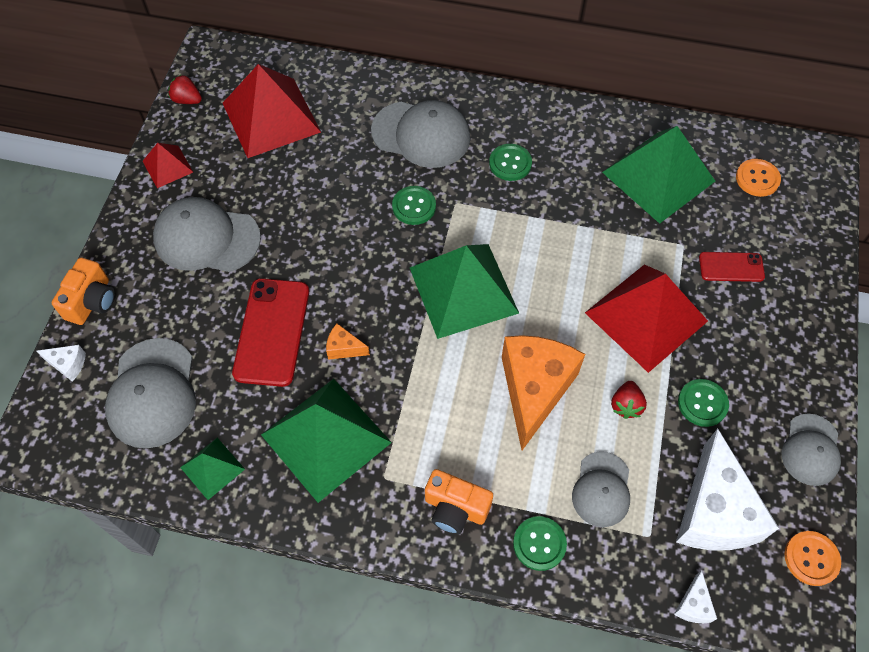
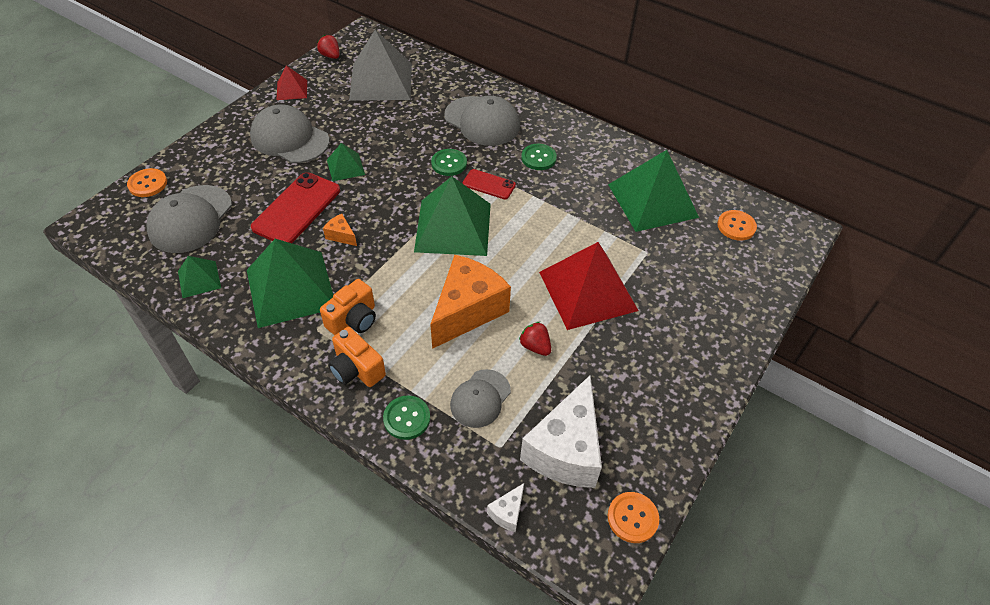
camera: 20 degrees right, 10 degrees down
white cheese [37,345,86,382] -> orange button [127,168,167,197]
orange camera [51,258,115,325] -> orange camera moved to [320,279,376,335]
red pyramid [223,64,321,158] -> grey pyramid [349,30,412,101]
red strawberry [611,381,647,419] -> red strawberry turned 105 degrees clockwise [519,322,551,356]
green button [678,379,729,427] -> none
red phone [699,252,765,282] -> red phone moved to [462,169,516,199]
grey cap [782,413,841,486] -> none
none -> green pyramid [327,143,365,181]

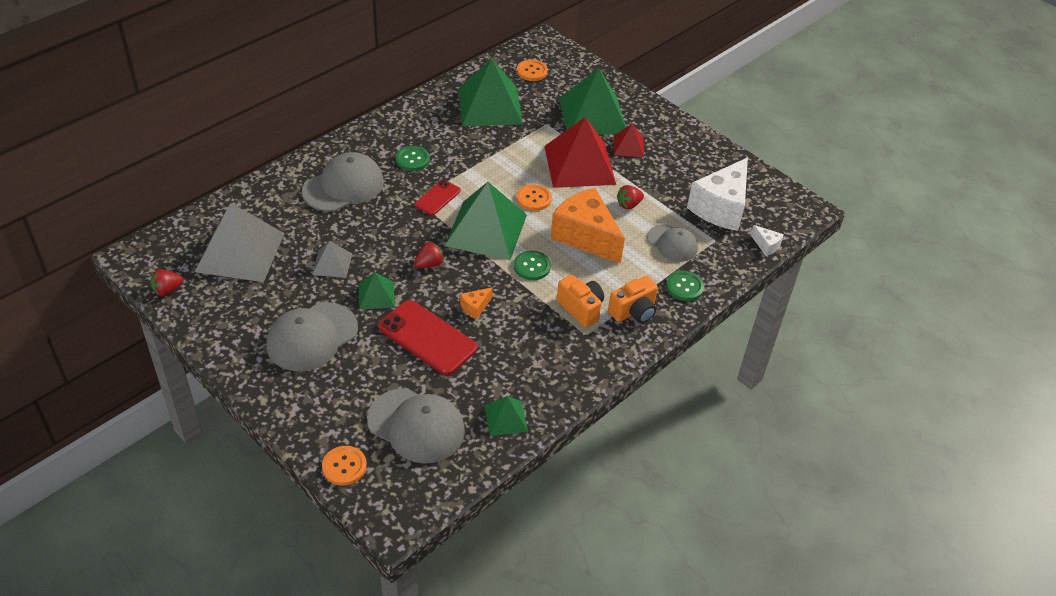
camera: 80 degrees left, 5 degrees down
green pyramid [247,239,333,328] -> green pyramid moved to [559,68,626,135]
red pyramid [277,65,307,100] -> red pyramid moved to [614,124,644,157]
green button [431,149,467,176] -> green button moved to [514,251,551,280]
white cheese [520,375,602,488] -> white cheese turned 90 degrees clockwise [687,157,748,231]
orange button [608,492,659,543] -> orange button moved to [517,184,552,211]
none -> grey pyramid [312,241,352,278]
none -> red strawberry [414,241,444,268]

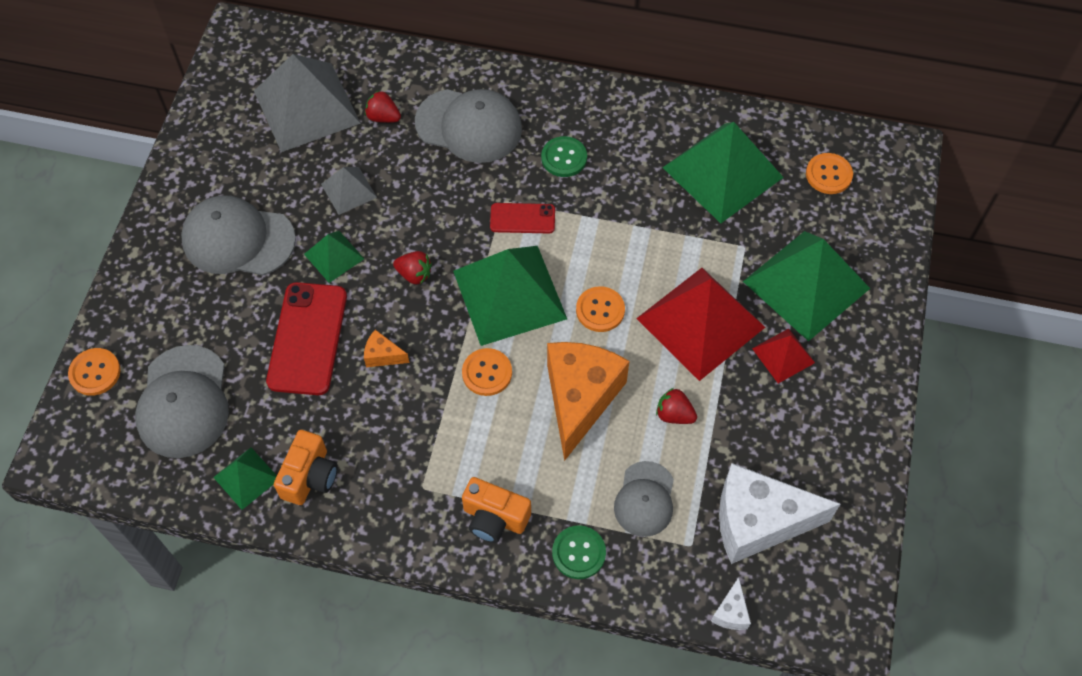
camera: 60 degrees right, 15 degrees up
red strawberry [151,269,183,296] -> red strawberry moved to [365,90,401,123]
green button [514,251,551,280] -> orange button [462,348,512,396]
orange camera [557,275,604,327] -> orange camera moved to [274,430,338,505]

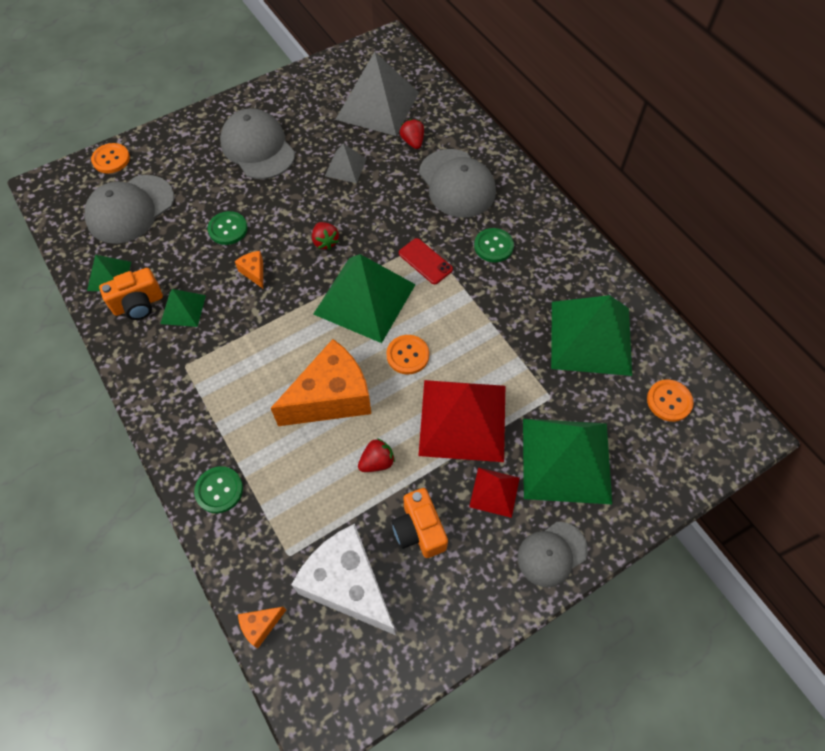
camera: 45 degrees right, 0 degrees up
red phone [266,282,347,395] -> green button [208,211,248,245]
green pyramid [304,231,364,283] -> green pyramid moved to [160,289,206,327]
orange button [462,348,512,396] -> none
orange camera [462,477,531,543] -> orange camera moved to [392,488,448,558]
grey cap [614,461,674,537] -> grey cap moved to [518,522,588,587]
red strawberry [656,388,697,424] -> red strawberry turned 75 degrees clockwise [358,438,395,472]
white cheese [711,577,751,630] -> orange cheese [238,607,286,648]

